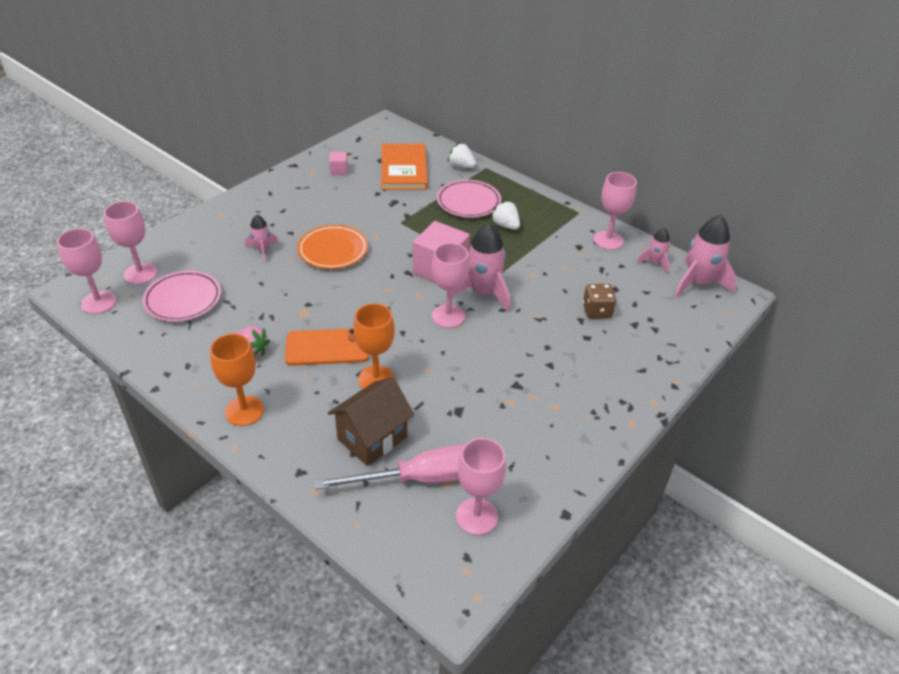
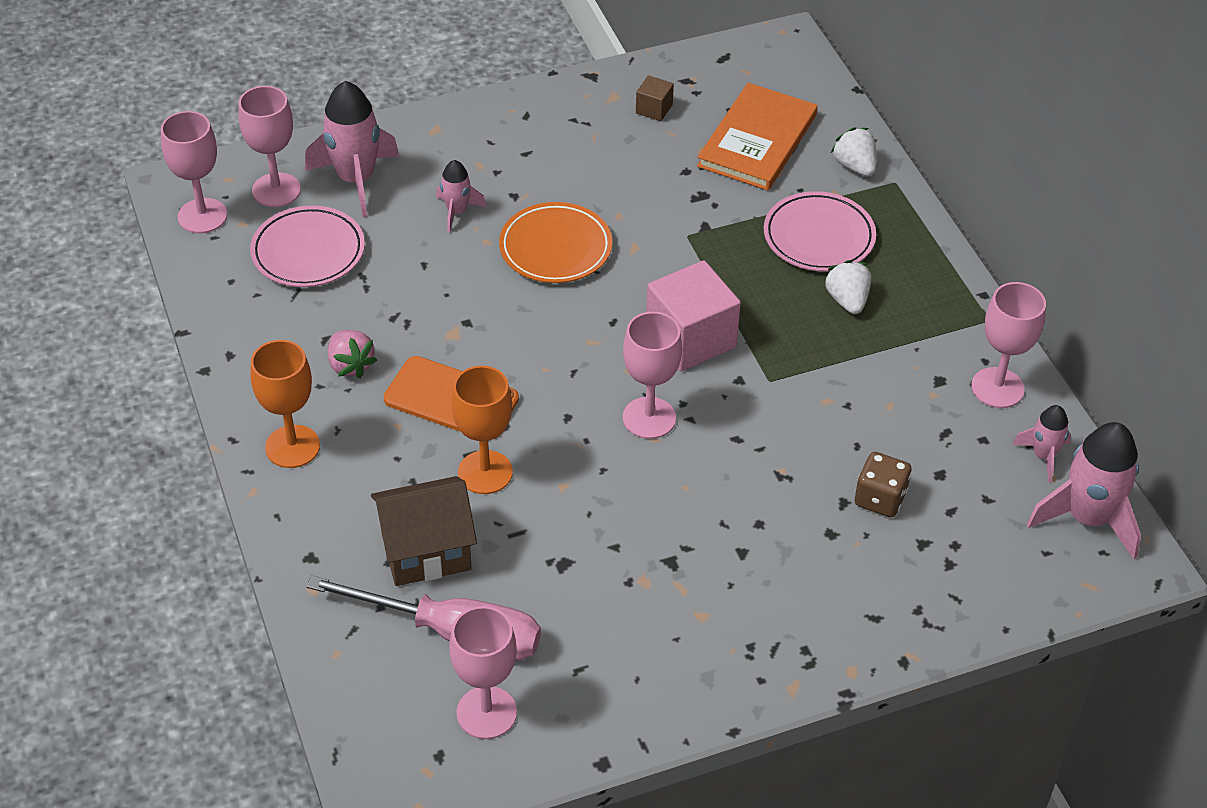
camera: 30 degrees right, 5 degrees up
pink cube [329,152,348,175] -> brown cube [636,75,674,121]
pink rocket [452,224,510,312] -> pink rocket moved to [305,81,399,217]

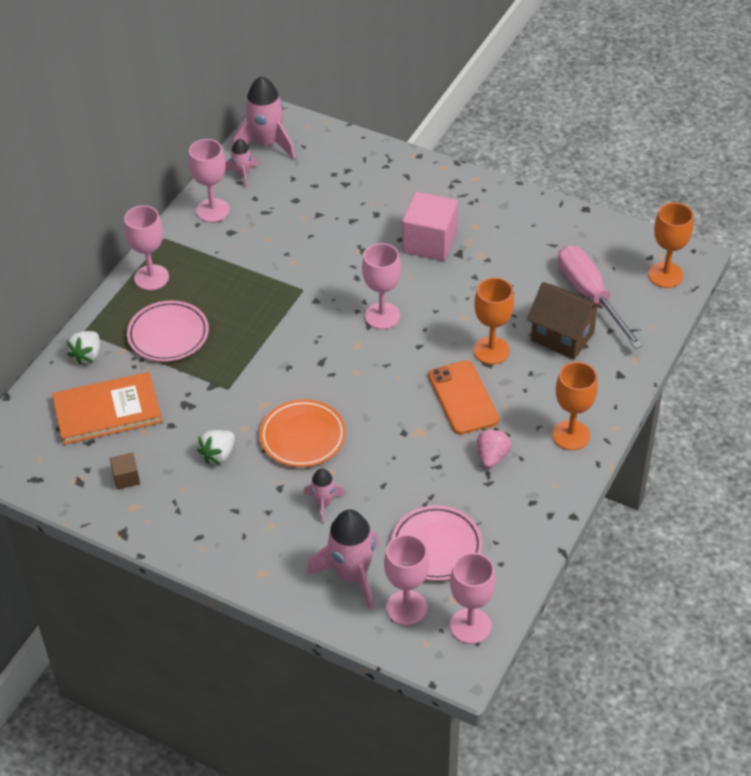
camera: 130 degrees left, 0 degrees up
pink goblet [449,606,517,739] -> pink goblet moved to [124,205,169,290]
pink cube [646,260,741,371] -> pink cube moved to [402,192,458,261]
white strawberry [824,260,871,314] -> white strawberry moved to [197,430,235,465]
brown dice [855,452,911,517] -> none
none -> orange goblet [648,202,693,288]

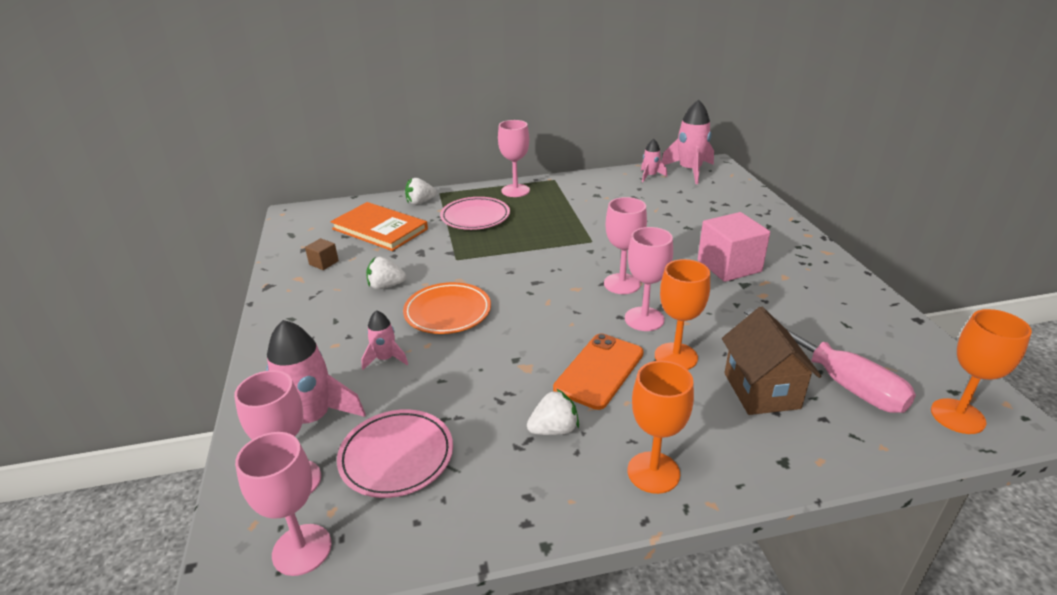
camera: 50 degrees right, 15 degrees down
pink goblet [189,139,230,222] -> pink goblet moved to [625,227,673,331]
pink strawberry [477,428,512,468] -> white strawberry [527,389,579,435]
pink screwdriver [558,245,643,349] -> pink screwdriver turned 120 degrees clockwise [744,308,916,413]

